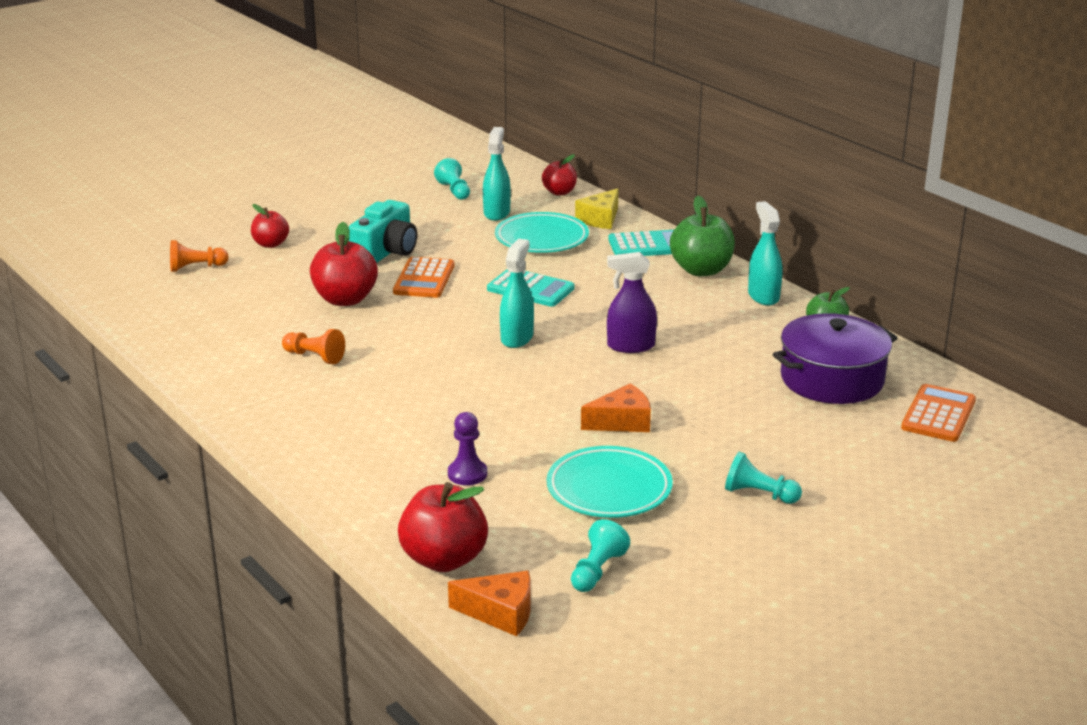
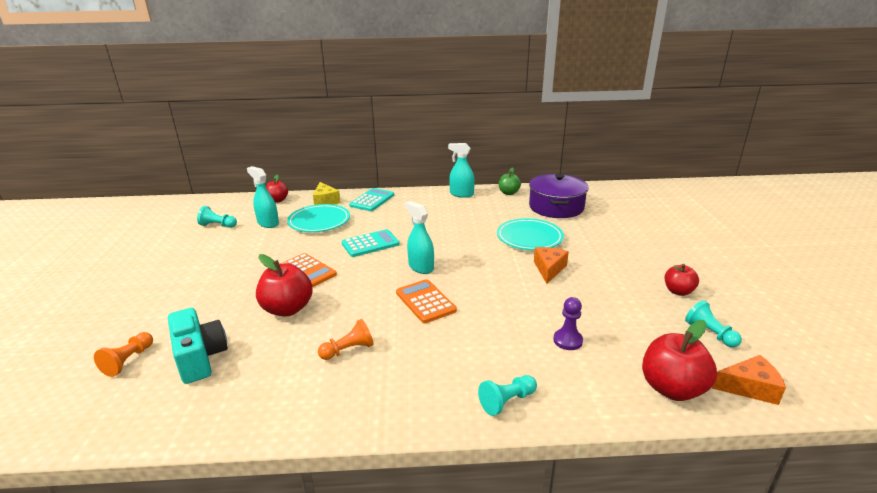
camera: 55 degrees left, 0 degrees up
red apple [251,204,289,248] -> red apple moved to [665,264,699,296]
turquoise camera [349,200,417,263] -> turquoise camera moved to [168,308,228,384]
orange cheese [448,571,531,636] -> orange cheese turned 45 degrees clockwise [712,355,786,405]
turquoise plate [547,446,673,518] -> turquoise plate moved to [497,218,564,250]
purple spray bottle [607,252,657,353] -> none
green apple [670,195,735,276] -> none
turquoise pawn [725,452,802,504] -> turquoise pawn moved to [478,375,537,416]
orange calculator [901,384,976,442] -> orange calculator moved to [396,279,457,323]

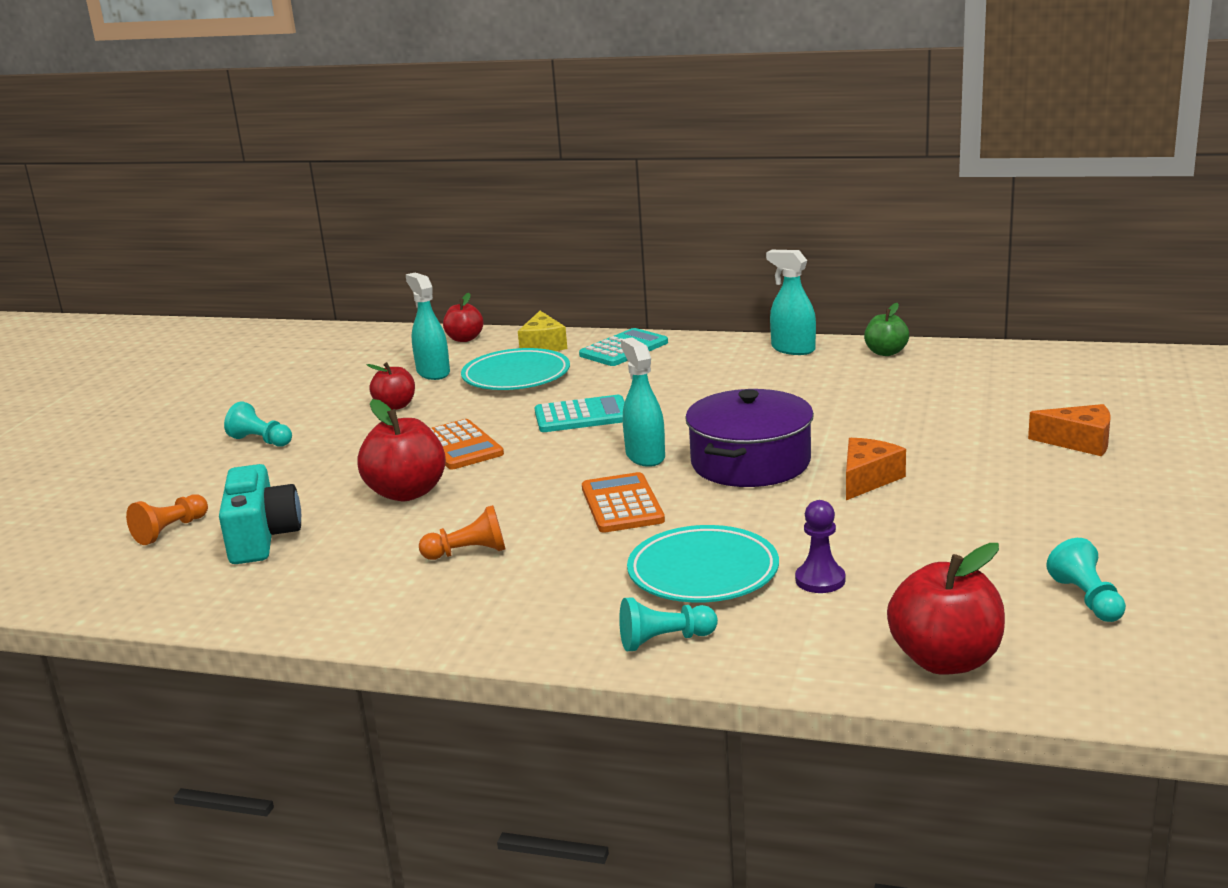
camera: 20 degrees right, 5 degrees down
turquoise pawn [197,206,237,228] -> turquoise pawn moved to [224,401,292,447]
turquoise plate [497,218,564,250] -> turquoise plate moved to [627,525,779,603]
purple pot [529,174,589,218] -> purple pot moved to [685,389,814,487]
red apple [665,264,699,296] -> red apple moved to [367,362,415,410]
orange cheese [712,355,786,405] -> orange cheese moved to [1028,404,1110,456]

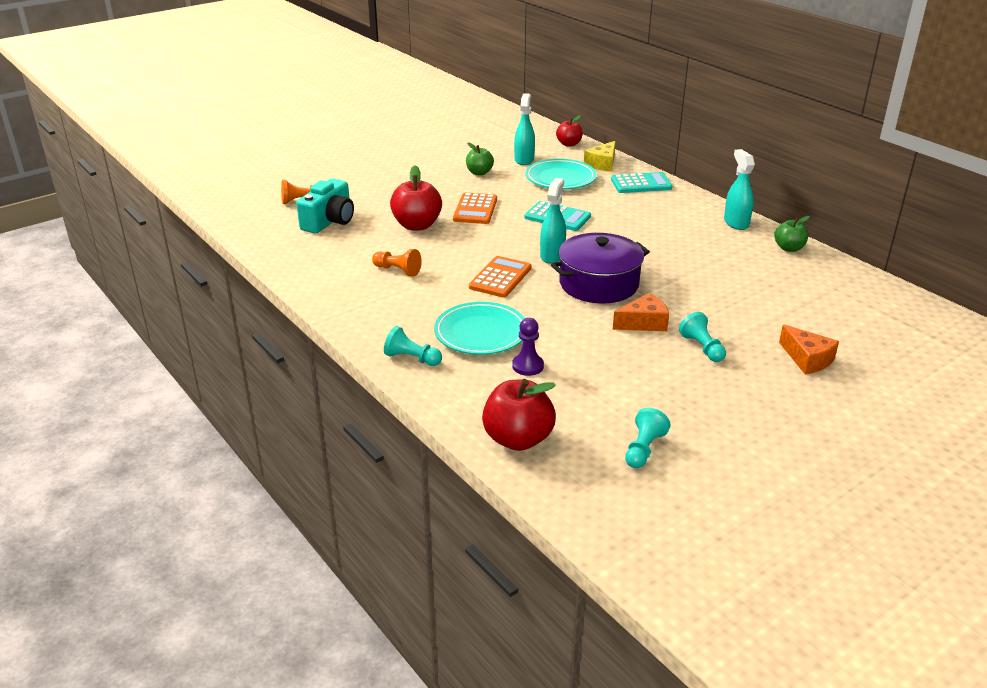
camera: 35 degrees right, 10 degrees up
turquoise pawn [224,401,292,447] -> turquoise pawn moved to [679,312,726,362]
red apple [367,362,415,410] -> green apple [466,142,494,176]

